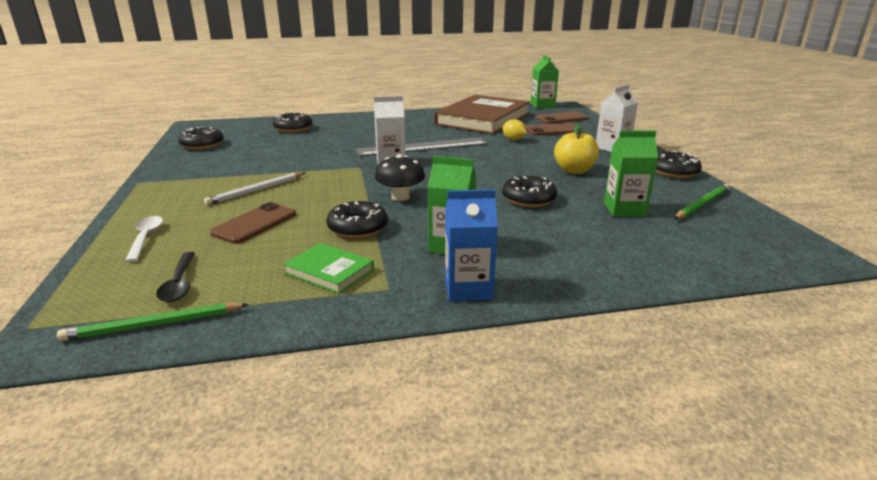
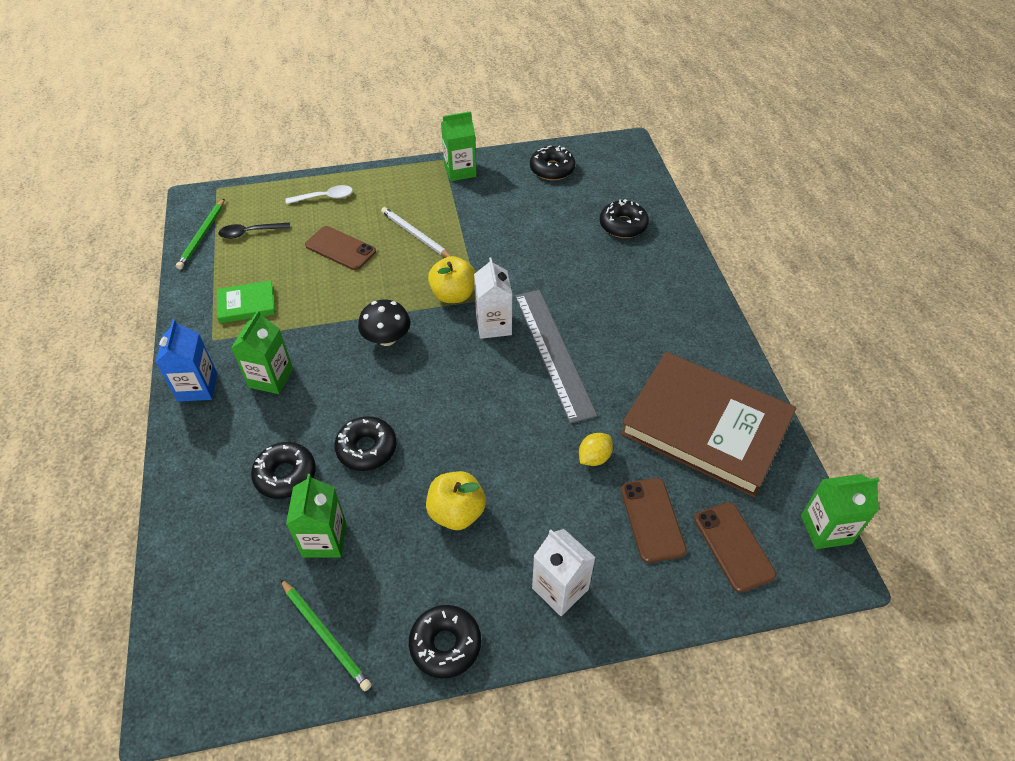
camera: 90 degrees right, 25 degrees up
green pencil [57,303,249,341] -> green pencil turned 150 degrees counterclockwise [176,198,225,269]
green book [283,243,374,294] -> green book turned 45 degrees clockwise [217,281,275,323]
black donut [326,201,388,238] -> black donut moved to [251,442,316,499]
none -> yellow apple [428,256,476,303]
none -> green carton [441,111,477,181]

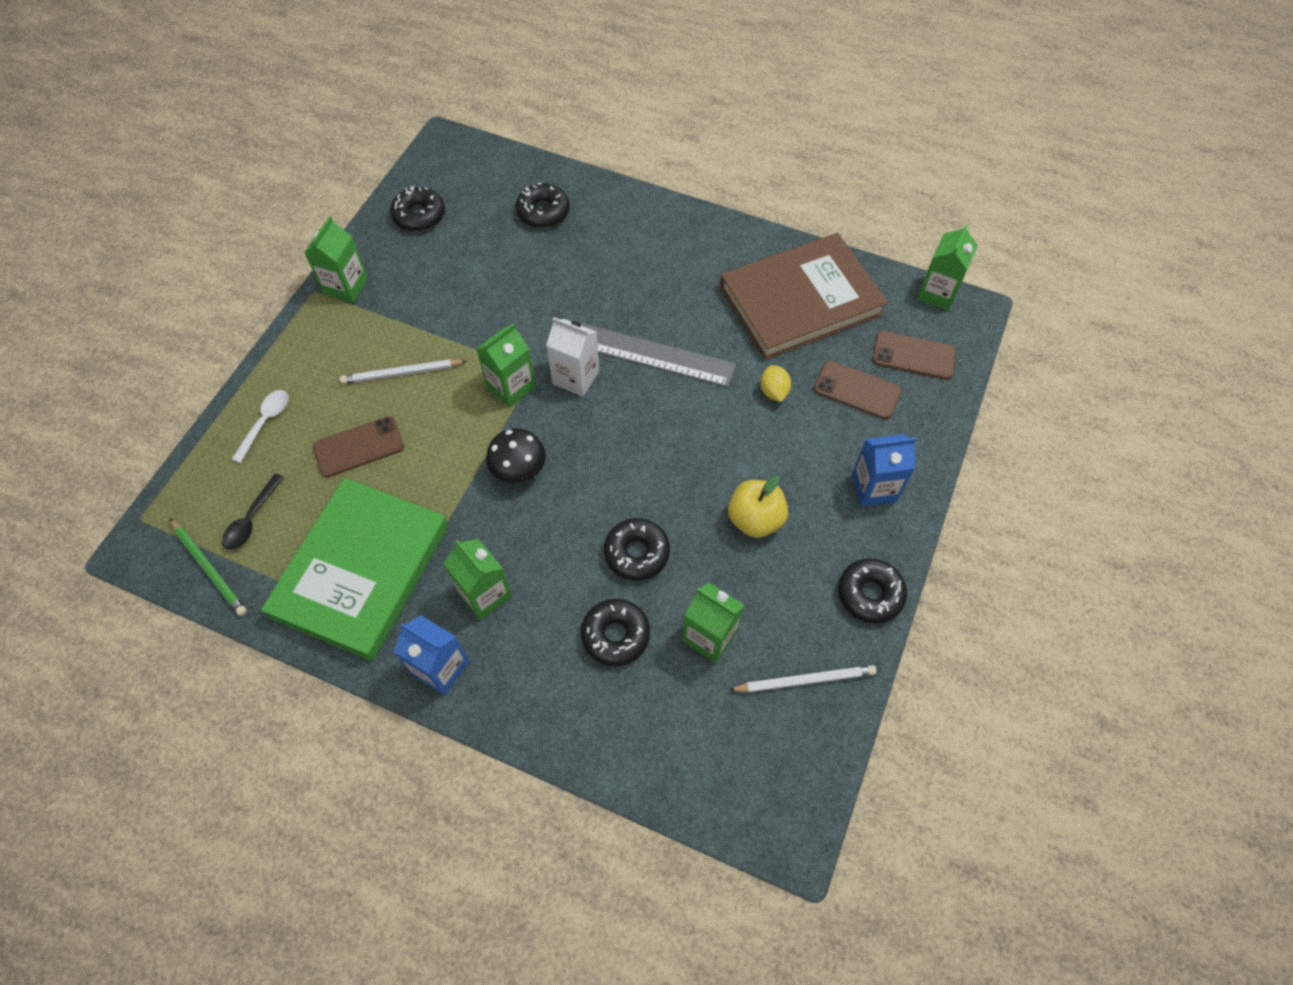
camera: 55 degrees left, 10 degrees up
green book [217,281,275,323] -> green book [261,478,449,661], size x2.30
green pencil [280,579,372,691] -> white pencil [729,665,876,693]
yellow apple [428,256,476,303] -> green carton [476,323,536,407]
white carton [532,529,596,616] -> blue carton [852,434,916,506]

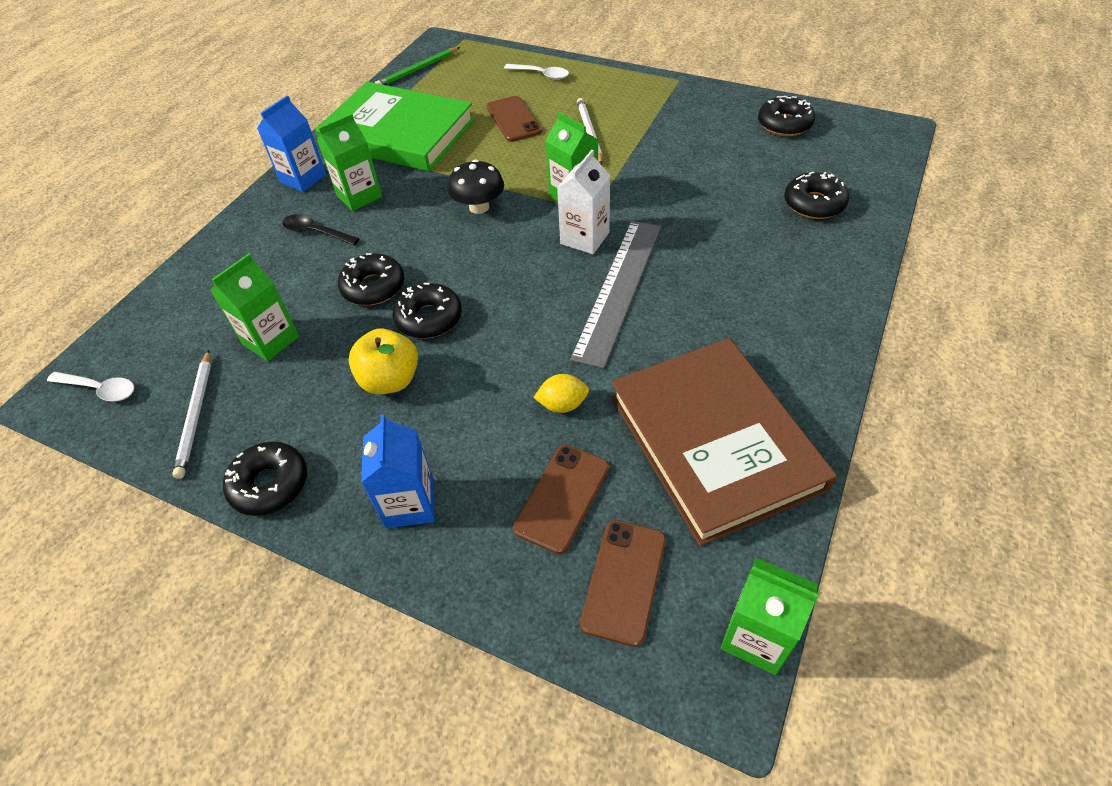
camera: 95 degrees right, 10 degrees down
black spoon [222,473,284,550] -> black spoon moved to [282,214,360,245]
green carton [304,216,368,303] -> none
black donut [581,599,650,666] -> black donut moved to [393,283,462,339]
none -> white spoon [47,372,134,401]

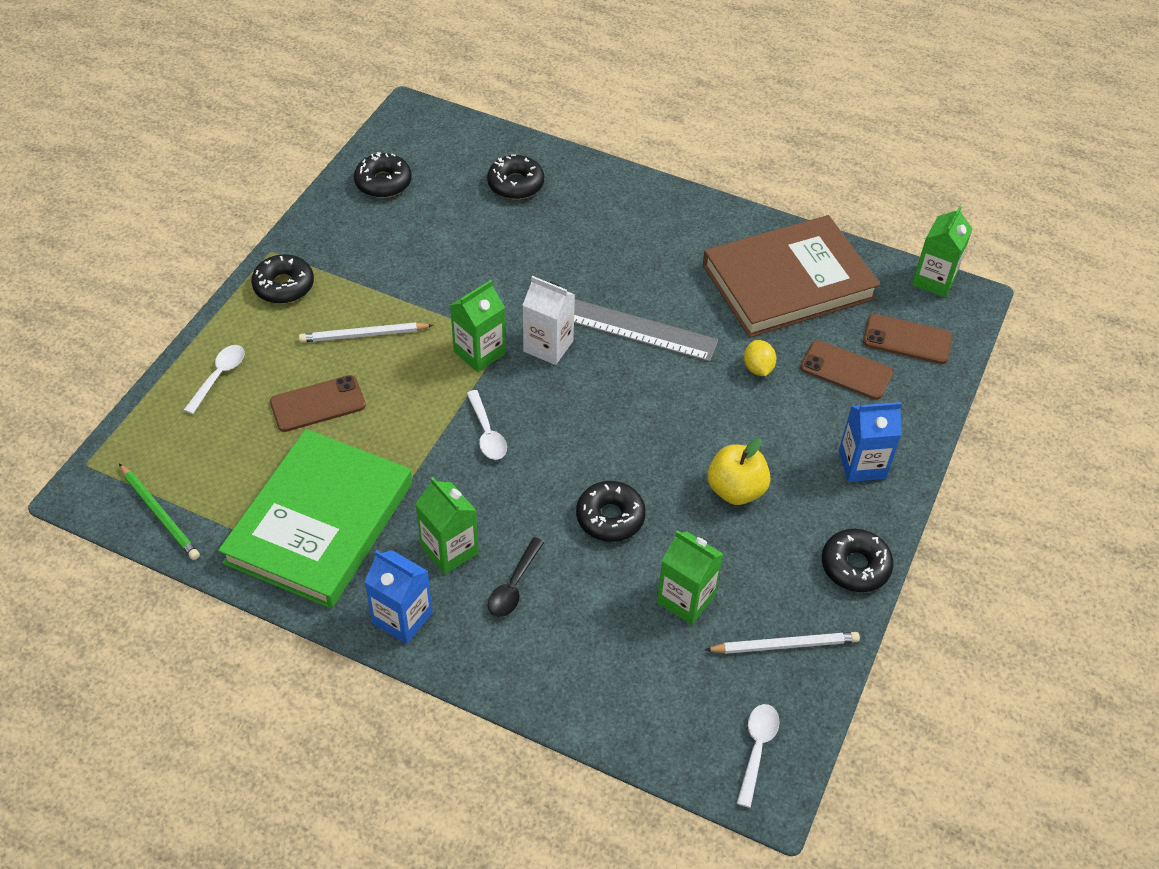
camera: 95 degrees left, 0 degrees up
black donut [393,283,462,339] -> black donut moved to [251,254,314,304]
black mushroom [448,159,504,214] -> white spoon [466,390,507,460]

